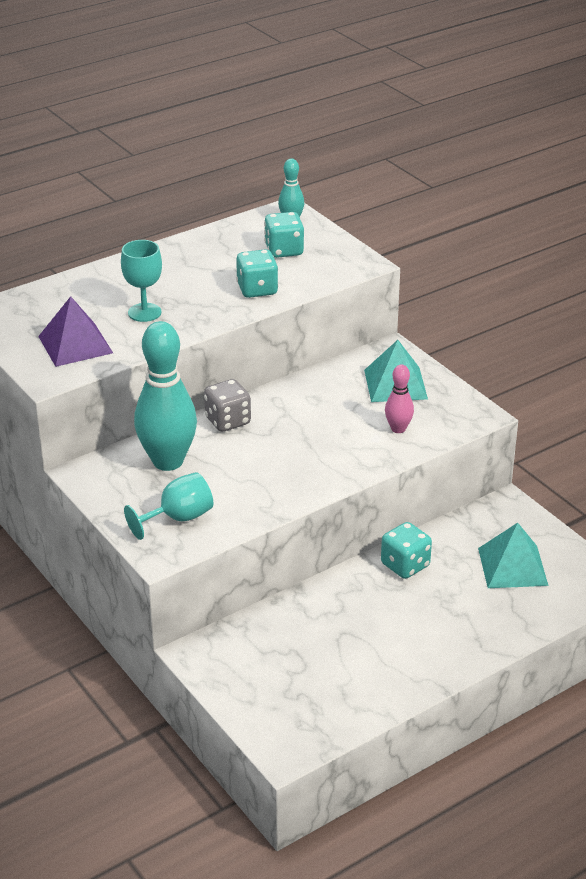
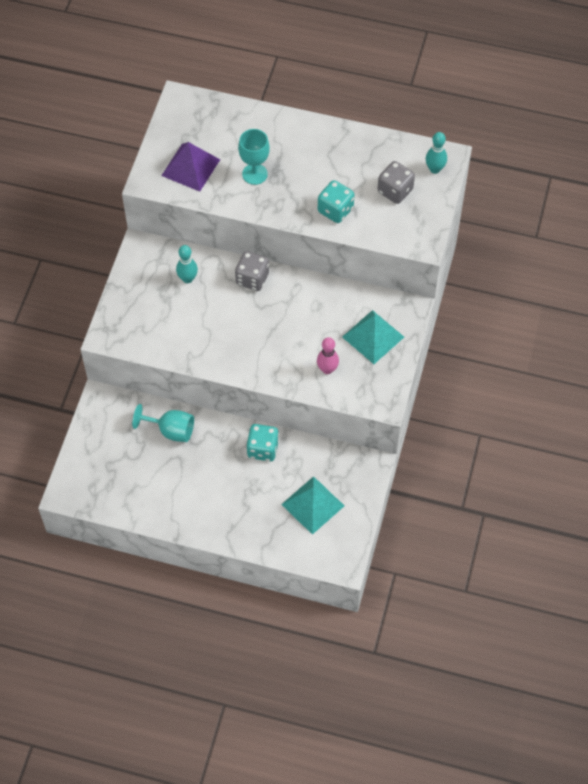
camera: 50 degrees right, 25 degrees up
turquoise goblet [124,472,213,540] -> turquoise goblet moved to [132,404,194,442]
turquoise bowling pin [134,321,197,471] -> turquoise bowling pin [176,245,198,283], size x0.48
turquoise dice [264,212,304,258] -> grey dice [378,161,415,204]

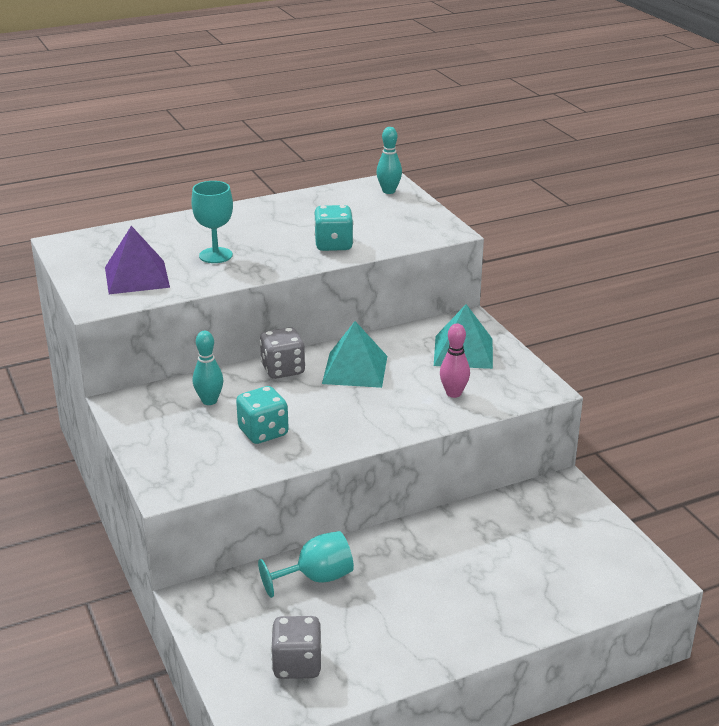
camera: 40 degrees left, 30 degrees down
turquoise dice [247,424,279,461] -> turquoise dice moved to [236,386,289,444]
turquoise pyramid [281,476,344,535] -> turquoise pyramid moved to [322,321,387,388]
grey dice [378,161,415,204] -> grey dice moved to [271,616,322,679]

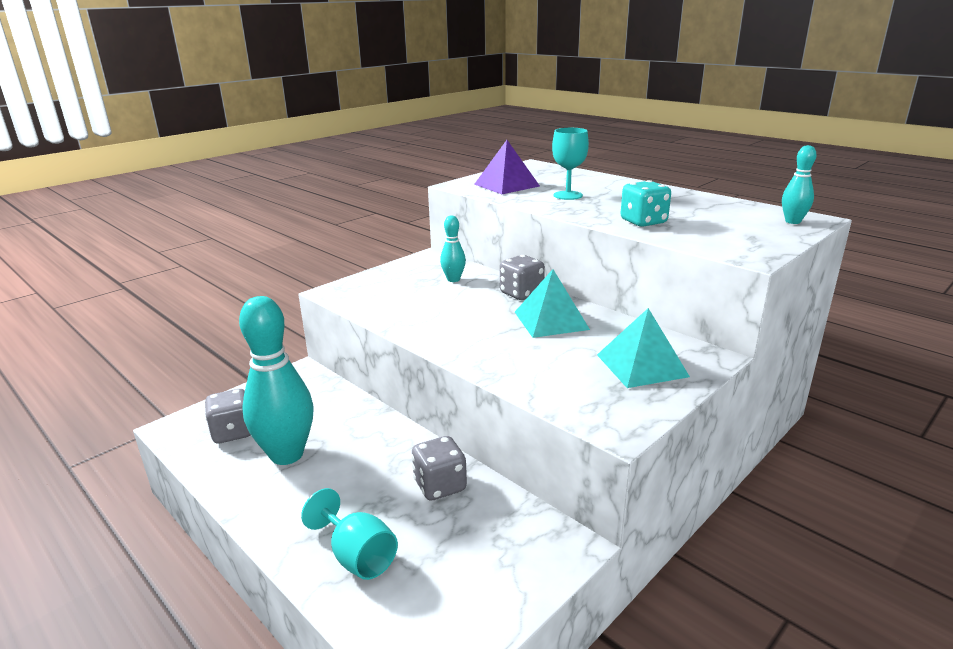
camera: 70 degrees right, 5 degrees down
turquoise dice [236,386,289,444] -> none
turquoise goblet [258,531,354,598] -> turquoise goblet moved to [301,488,398,580]
pink bowling pin [440,324,470,398] -> none
none -> turquoise bowling pin [239,296,314,465]
none -> grey dice [411,436,467,501]

